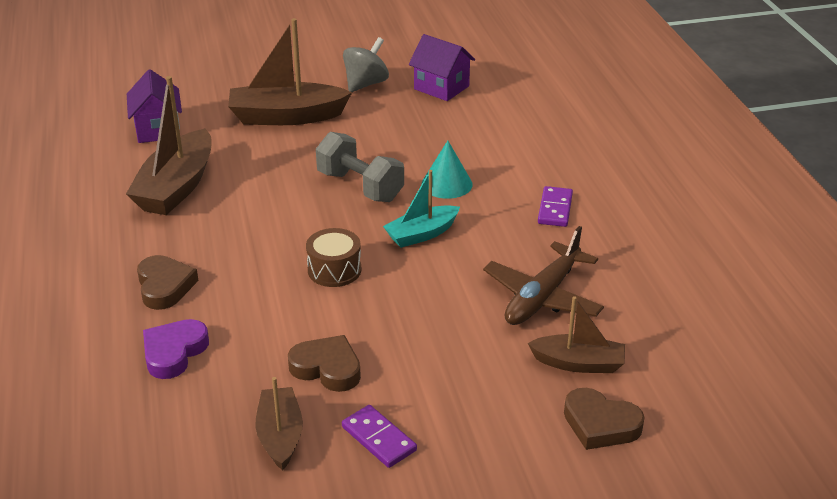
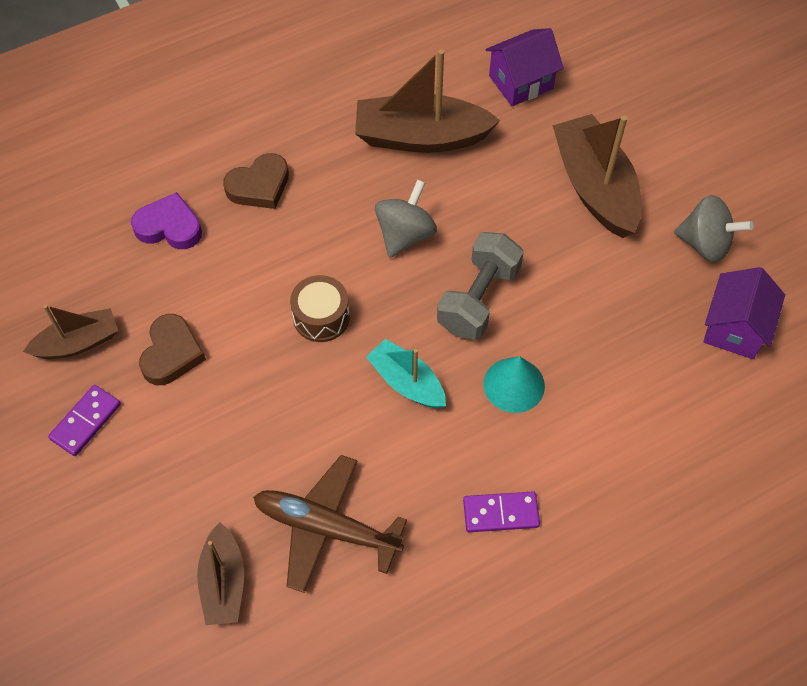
camera: 75 degrees right, 25 degrees up
brown heart [564,388,645,450] -> none
none -> grey spinning top [375,179,437,258]

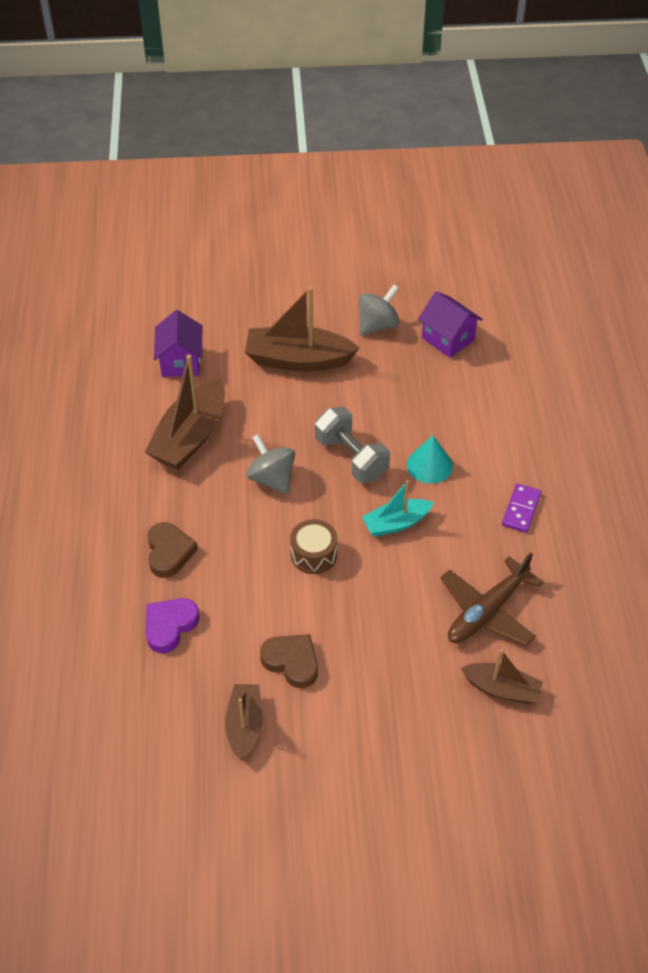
camera: 65 degrees left, 10 degrees down
purple domino [48,385,121,456] -> none

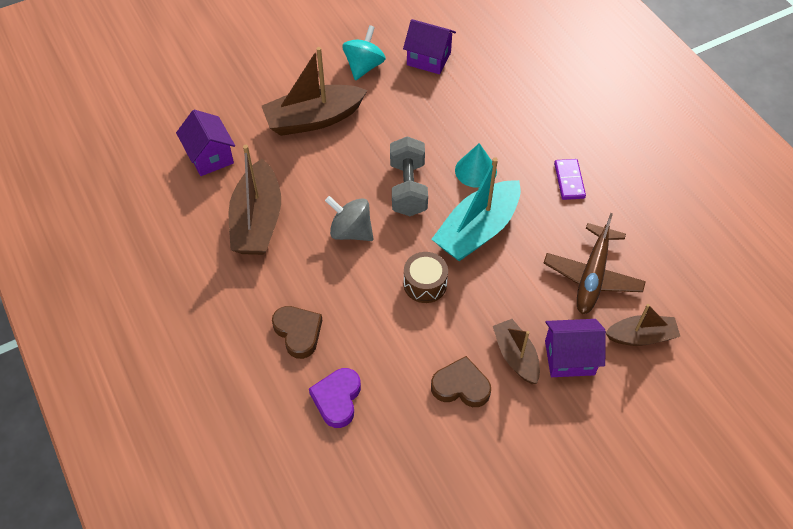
camera: 25 degrees left, 5 degrees up
brown boat [225,684,263,760] -> brown boat moved to [493,319,540,384]
grey dumbbell [315,407,390,483] -> grey dumbbell turned 60 degrees clockwise [390,136,428,216]
grey spinning top [358,285,399,336] -> turquoise spinning top [342,25,386,80]
turquoise boat [362,480,434,537] -> turquoise boat [432,157,521,261], size x1.69
none -> purple house [545,319,606,377]

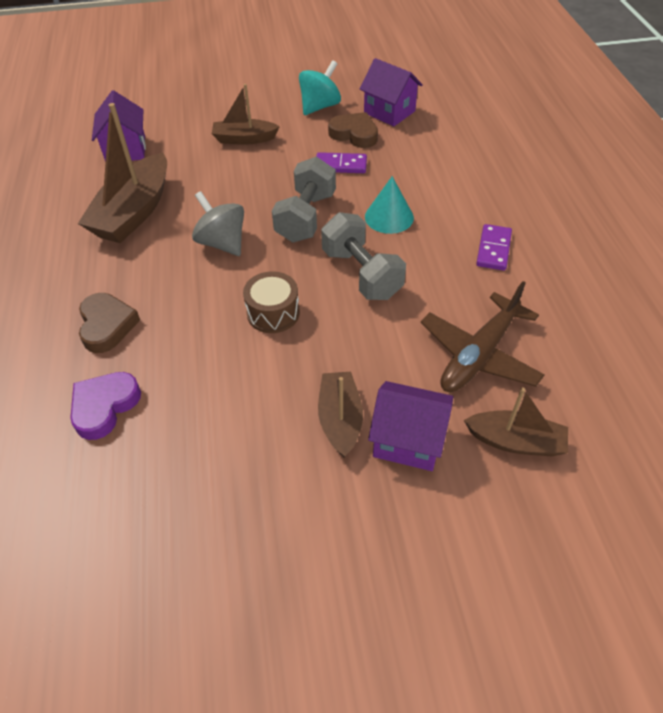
camera: 20 degrees right, 5 degrees down
brown boat [262,47,367,136] -> brown boat [212,84,280,145], size x0.59
brown heart [431,356,491,407] -> brown heart moved to [328,112,378,148]
turquoise boat [432,157,521,261] -> grey dumbbell [321,212,406,300]
none -> purple domino [316,152,367,173]

